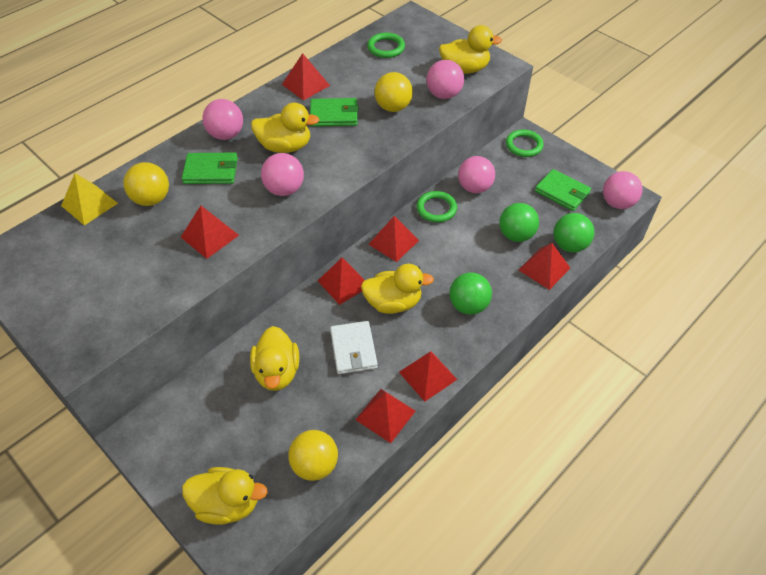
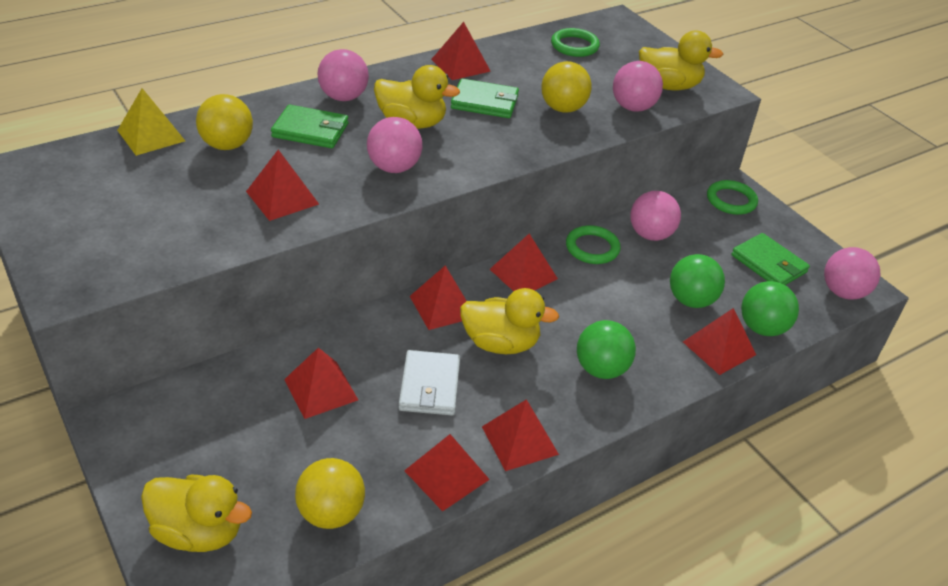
camera: 10 degrees right, 10 degrees down
yellow duck [250,326,299,391] -> red pyramid [284,348,358,419]

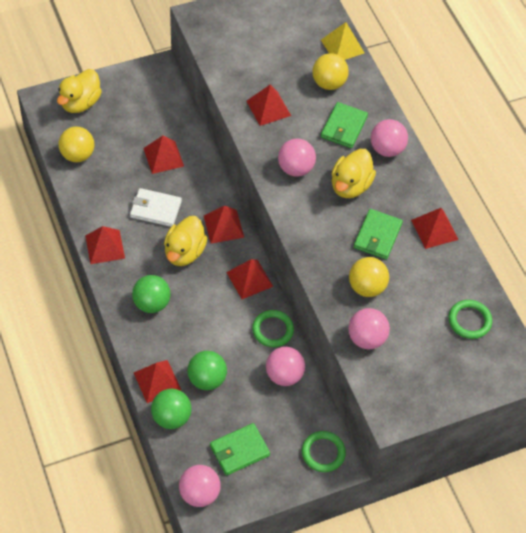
camera: 100 degrees right, 15 degrees up
red pyramid [404,434,490,511] -> none
yellow duck [639,31,723,91] -> none

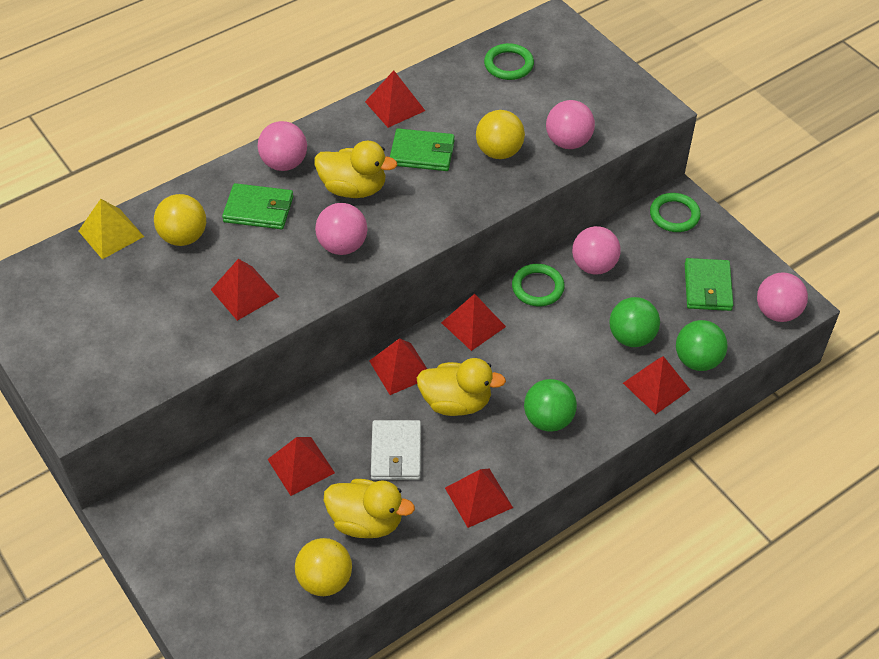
camera: 100 degrees left, 5 degrees down
yellow duck [57,69,102,113] -> yellow duck moved to [324,479,415,538]
green wallet [210,423,270,476] -> green wallet turned 45 degrees clockwise [685,258,733,311]

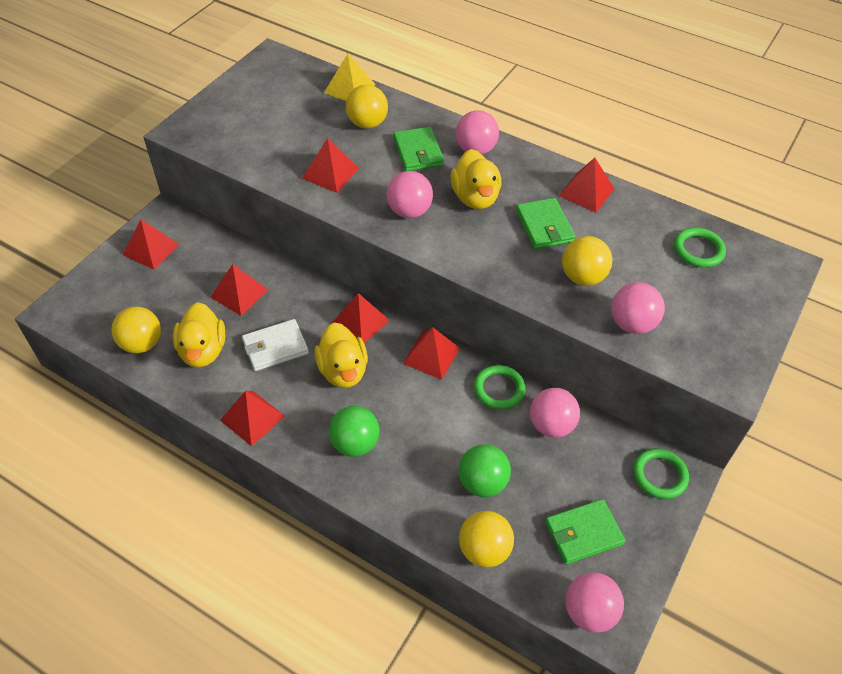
camera: 65 degrees right, 0 degrees up
red pyramid [623,356,690,414] -> red pyramid moved to [123,219,179,269]
green ball [676,320,728,371] -> yellow ball [459,511,514,568]

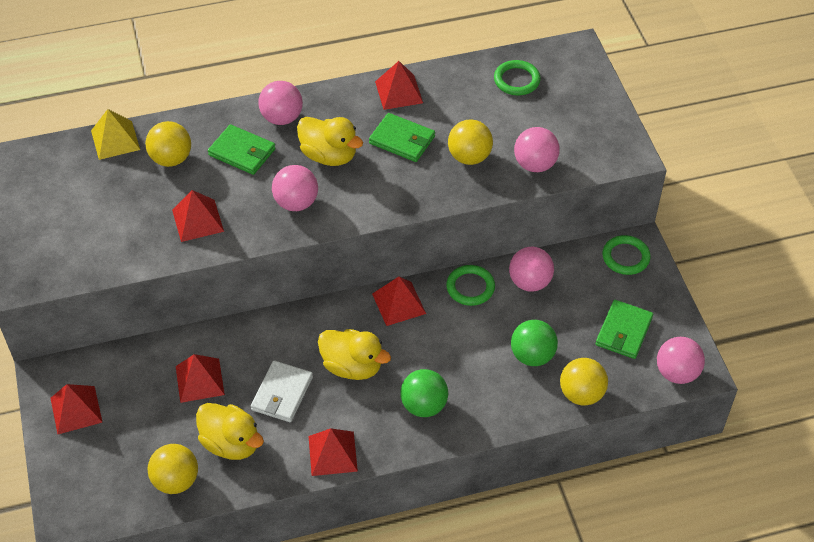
camera: 45 degrees left, 0 degrees up
red pyramid [331,293,389,344] -> none

